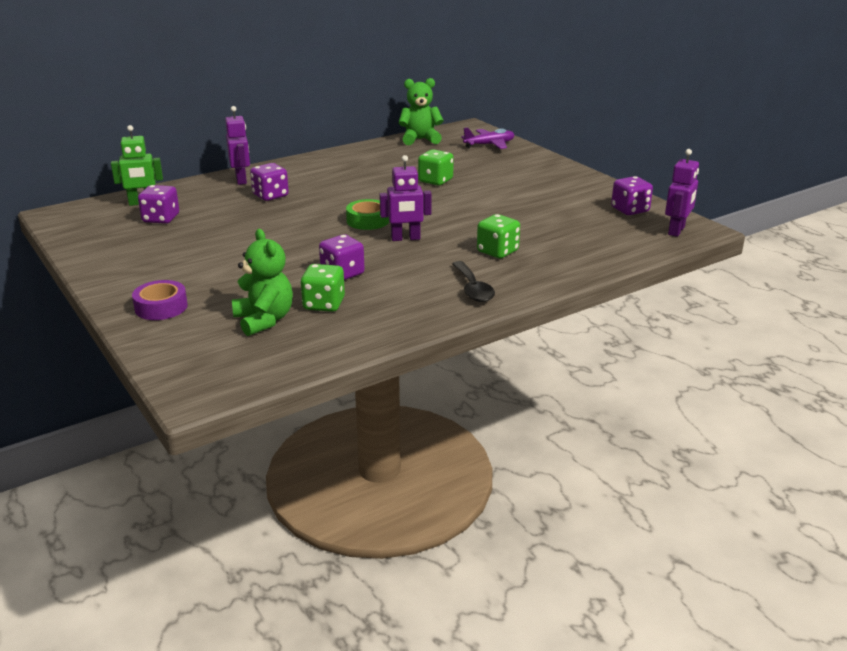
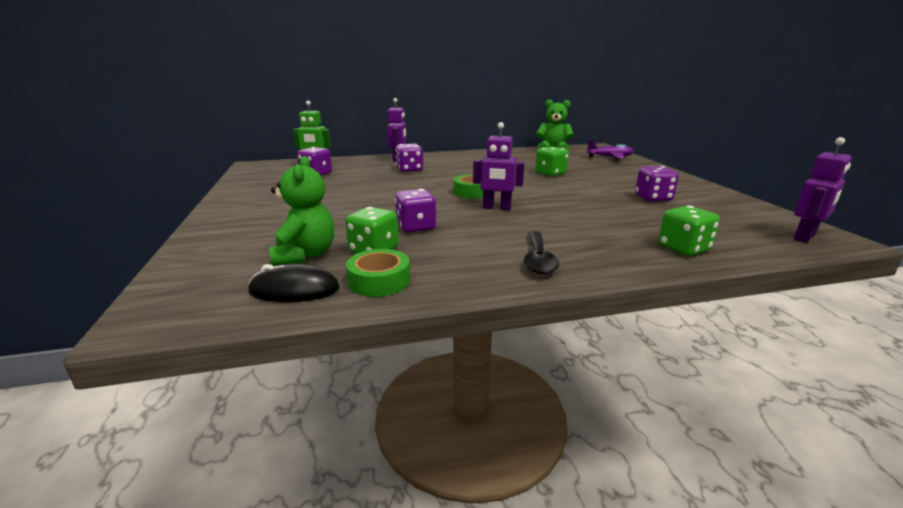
camera: 20 degrees right, 5 degrees down
purple tape [132,280,188,320] -> none
green dice [477,214,520,258] -> green dice moved to [659,206,720,256]
purple dice [611,176,653,215] -> purple dice moved to [635,166,679,201]
none -> black mouse [248,263,339,302]
none -> green tape [346,249,410,297]

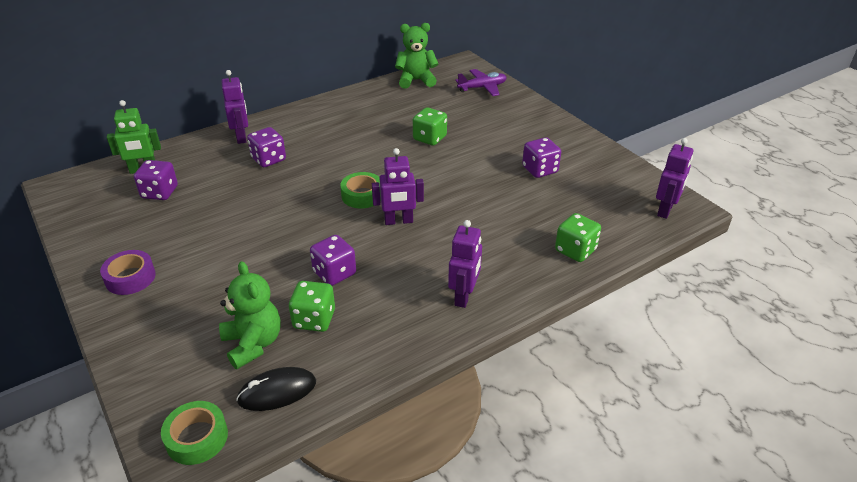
camera: 20 degrees left, 15 degrees up
green tape [346,249,410,297] -> green tape moved to [161,401,228,465]
black spoon [524,231,559,274] -> purple robot [448,220,482,308]
none -> purple tape [100,250,156,295]

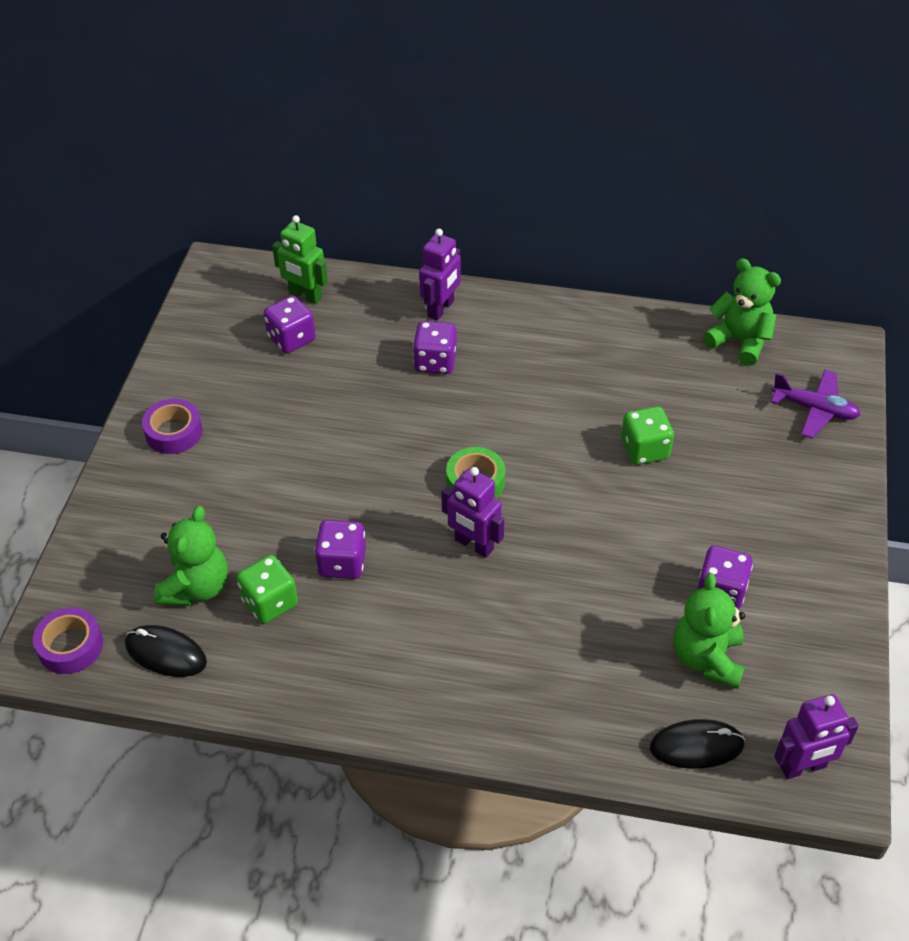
camera: 45 degrees right, 10 degrees up
green tape [161,401,228,465] -> purple tape [33,607,103,674]
purple robot [448,220,482,308] -> none
green dice [555,213,601,262] -> none
none -> black mouse [650,719,745,769]
none -> green teddy bear [673,573,745,689]

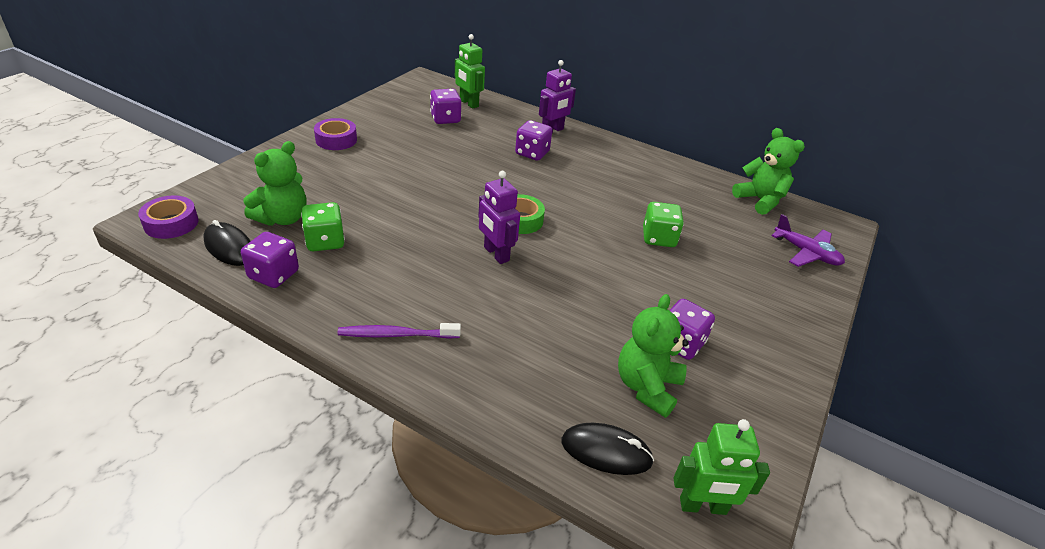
camera: 15 degrees right, 10 degrees down
purple dice [314,520,366,579] -> purple dice moved to [241,232,299,288]
purple robot [774,694,859,779] -> green robot [673,419,770,515]
none -> purple toothbrush [338,323,461,339]

